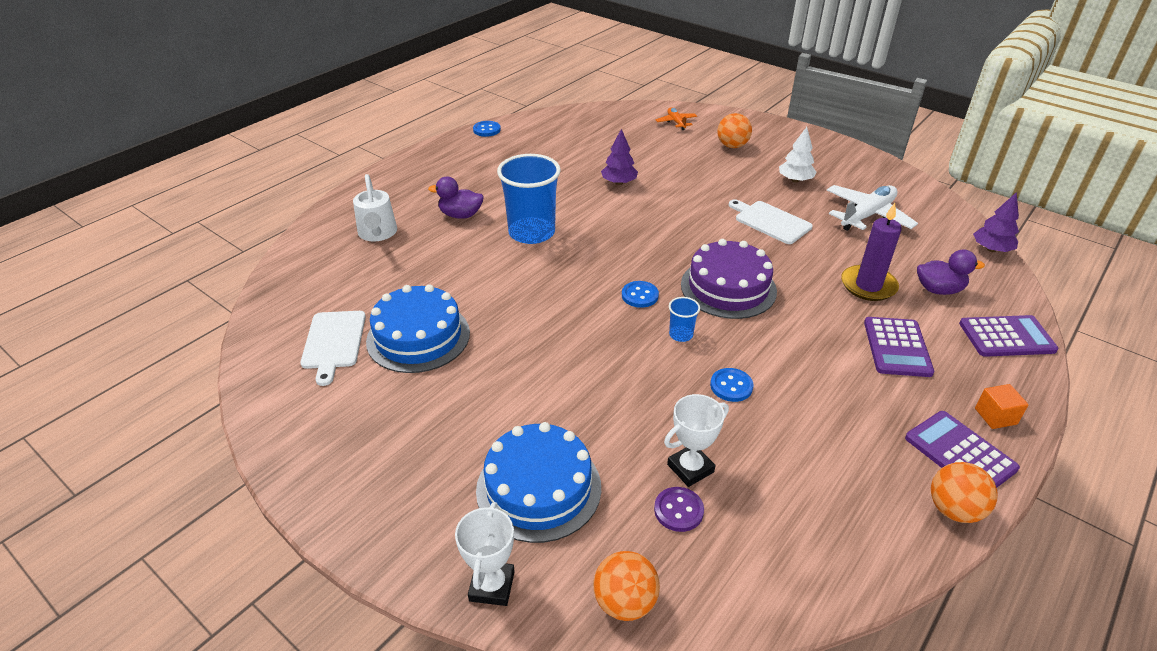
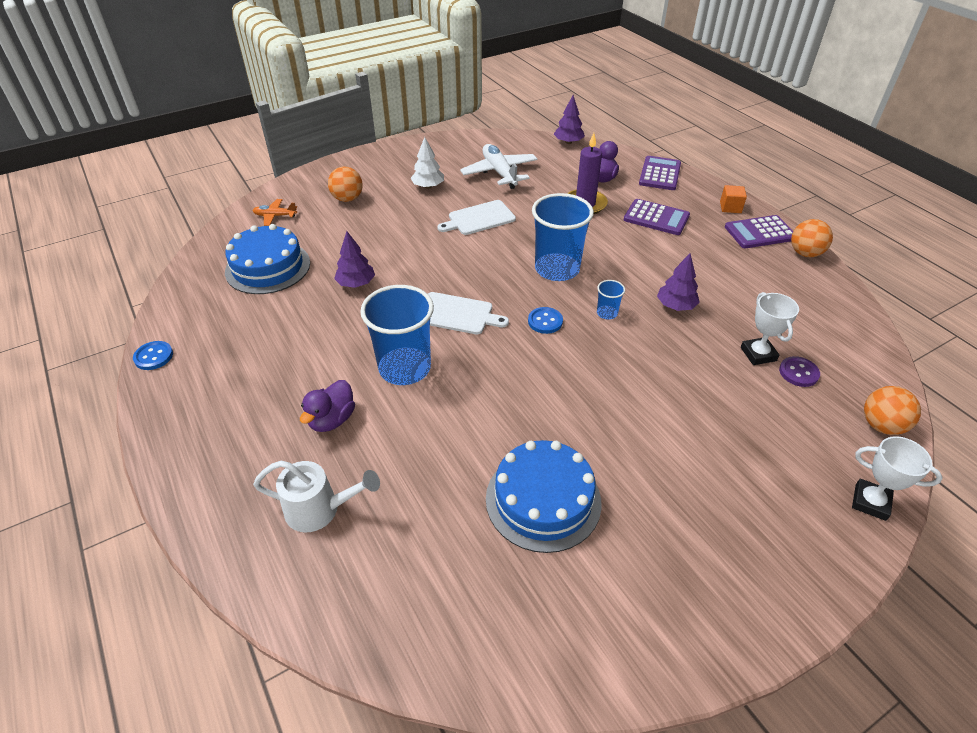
camera: 70 degrees left, 5 degrees up
white cutting board [300,311,366,386] -> white cutting board moved to [428,292,509,334]
blue cake [476,422,601,543] -> blue cake moved to [225,224,310,294]
purple cake [681,239,777,319] -> blue cup [532,193,594,281]
blue button [710,368,754,402] -> purple tree [657,253,700,311]

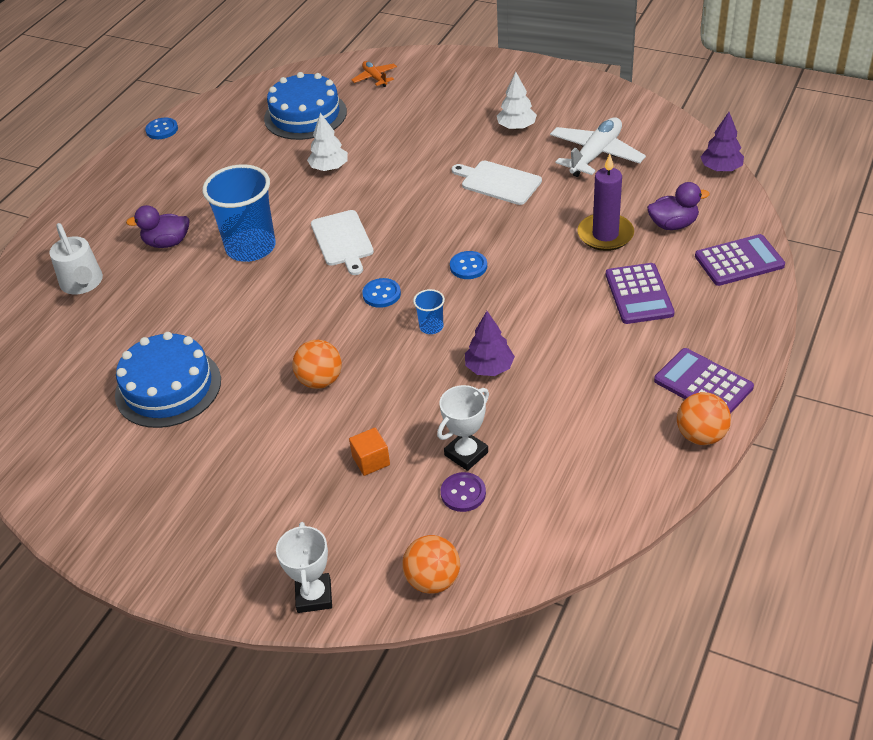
camera: 60 degrees right, 0 degrees up
orange ball [328,167,363,202] -> orange ball moved to [292,340,342,389]
purple tree [334,231,375,288] -> white tree [307,113,348,171]
blue cup [532,193,594,281] -> blue button [450,251,487,279]
orange cube [720,185,747,213] -> orange cube moved to [349,428,390,476]

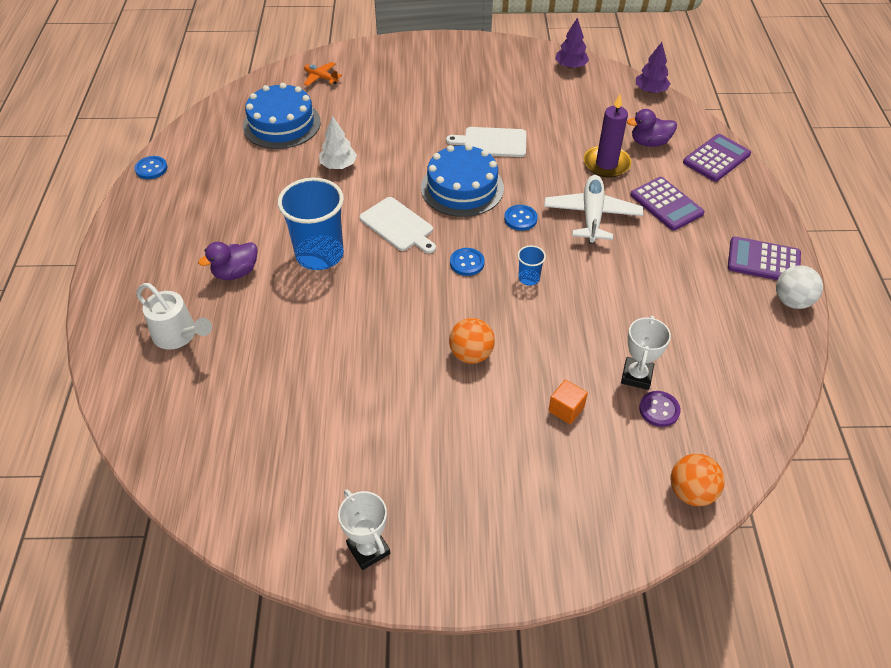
camera: 30 degrees left, 5 degrees up
blue cake [115,332,221,428] -> blue cake moved to [421,144,504,217]
white trophy [276,522,332,613] -> white trophy moved to [338,489,390,570]
purple tree [465,311,515,376] -> purple tree moved to [555,18,589,69]
white tree [497,72,537,130] -> none
white plane [550,117,646,177] -> white plane moved to [544,175,643,244]
purple duck [647,182,710,230] -> purple duck turned 150 degrees counterclockwise [627,109,677,147]
orange ball [677,392,731,445] -> white ball [776,265,823,309]

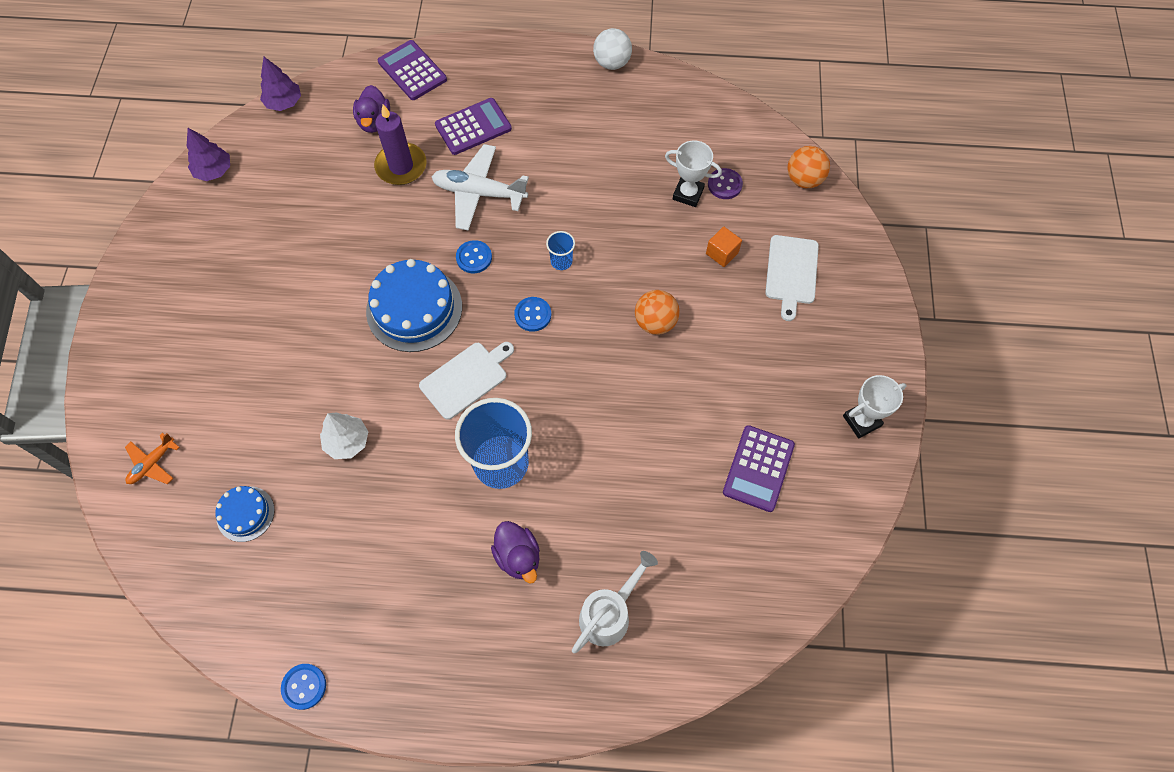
camera: 85 degrees left, 15 degrees up
blue cake [243,83,321,149] -> blue cake [215,486,275,542], size x0.54
white cutting board [446,127,526,157] -> white cutting board moved to [765,235,819,321]
purple calculator [728,236,801,280] -> purple calculator moved to [723,425,795,512]

